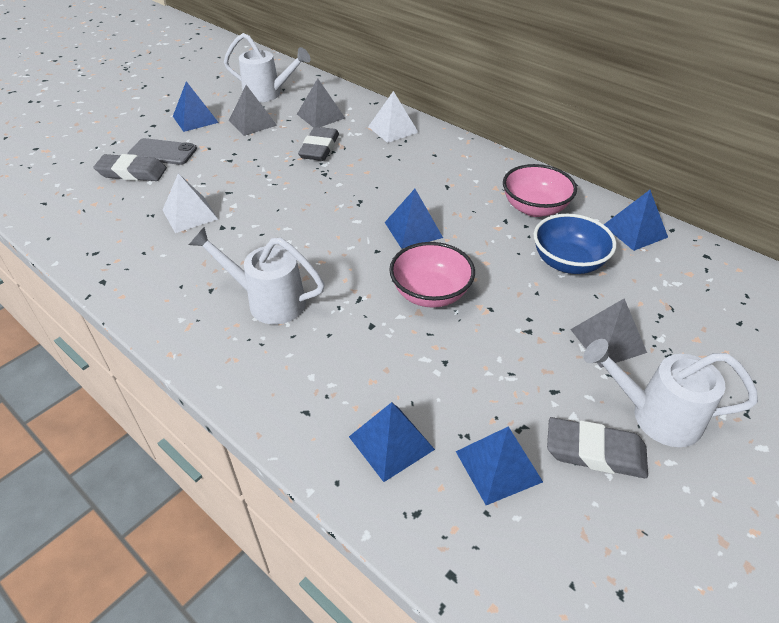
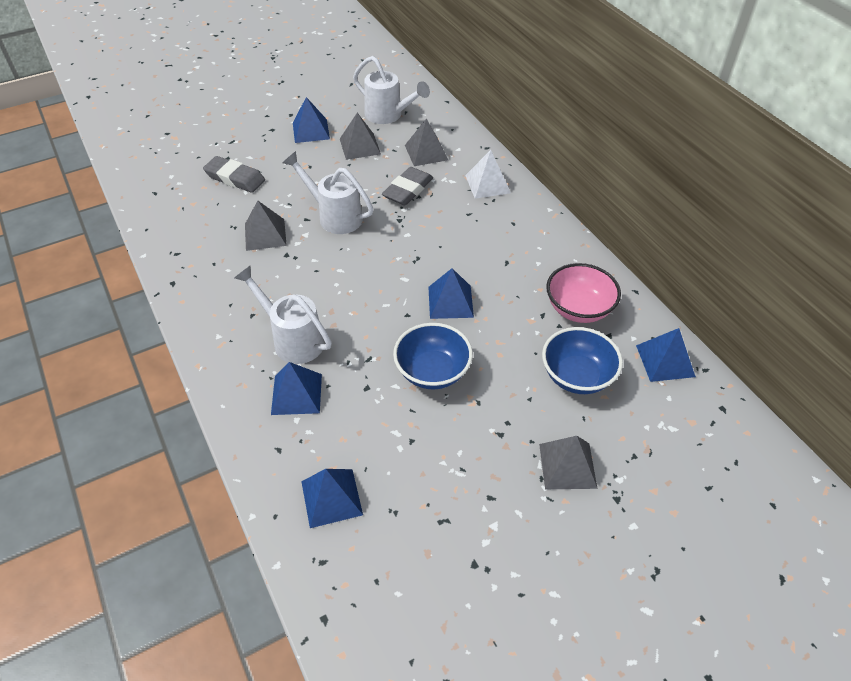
camera: 20 degrees right, 5 degrees up
grey phone [127,138,197,165] -> none
white pyramid [163,173,218,233] -> grey pyramid [245,201,287,251]
pink bowl [389,242,475,308] -> blue bowl [393,323,473,390]
blue pyramid [456,426,543,505] -> blue pyramid moved to [271,362,322,415]
grey eraser [547,417,648,478] -> none
white watering can [584,339,758,447] -> white watering can moved to [283,151,373,234]

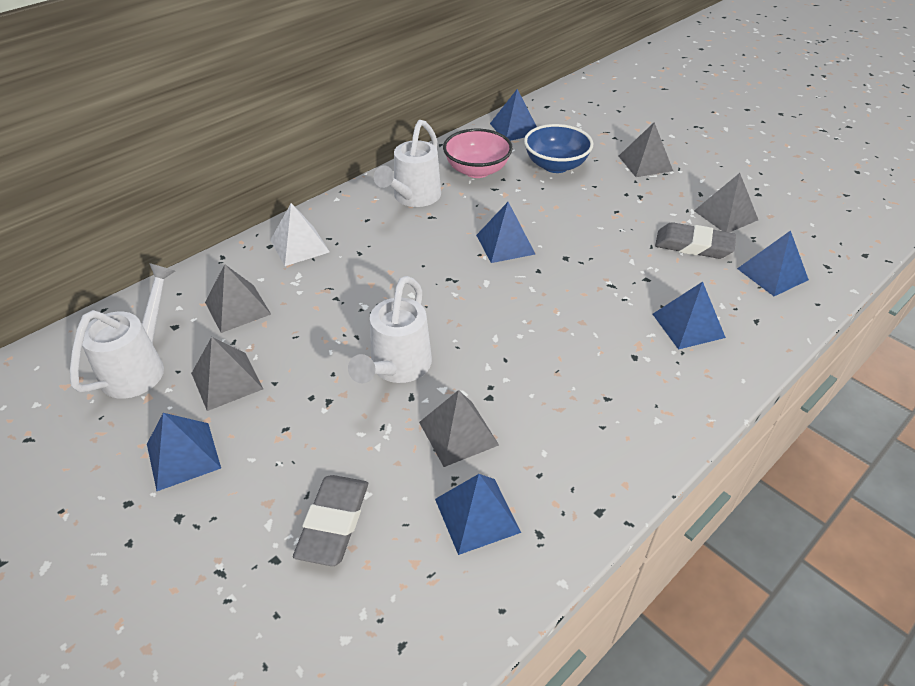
camera: 105 degrees left, 5 degrees down
white watering can [234,265,332,364] -> white watering can moved to [374,120,441,207]
grey eraser [382,167,433,205] -> grey eraser moved to [655,222,736,259]
blue bowl [393,323,473,390] -> none
none -> blue pyramid [435,474,521,555]
none -> grey pyramid [694,173,758,233]

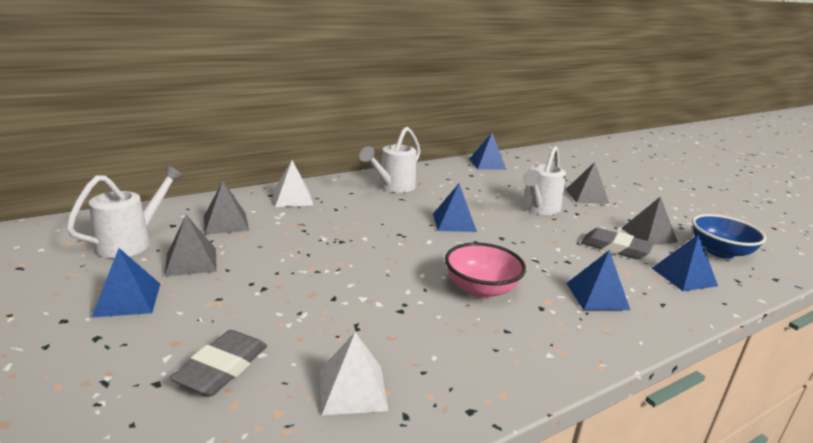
camera: 10 degrees right, 20 degrees down
white watering can [348,276,432,383] -> white watering can moved to [522,146,566,215]
grey pyramid [419,390,499,467] -> none
blue pyramid [435,474,521,555] -> white pyramid [320,332,389,415]
pink bowl [443,129,513,178] -> pink bowl moved to [445,243,526,298]
blue bowl [524,124,593,173] -> blue bowl moved to [692,214,766,259]

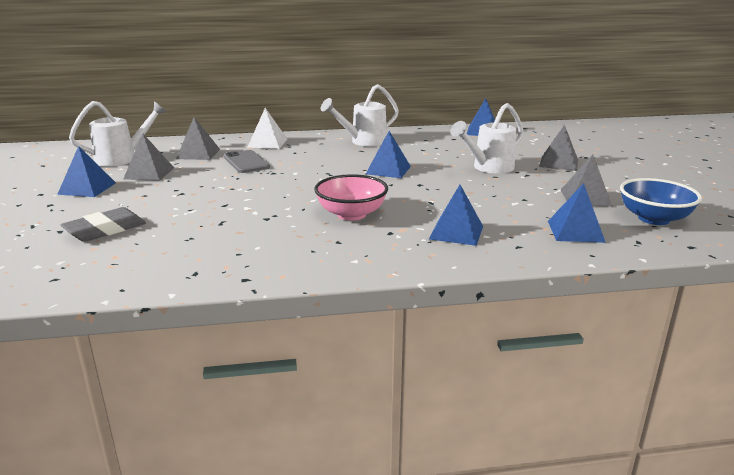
camera: 25 degrees right, 0 degrees up
white pyramid [320,332,389,415] -> none
grey eraser [581,228,654,259] -> none
none -> grey phone [224,150,270,173]

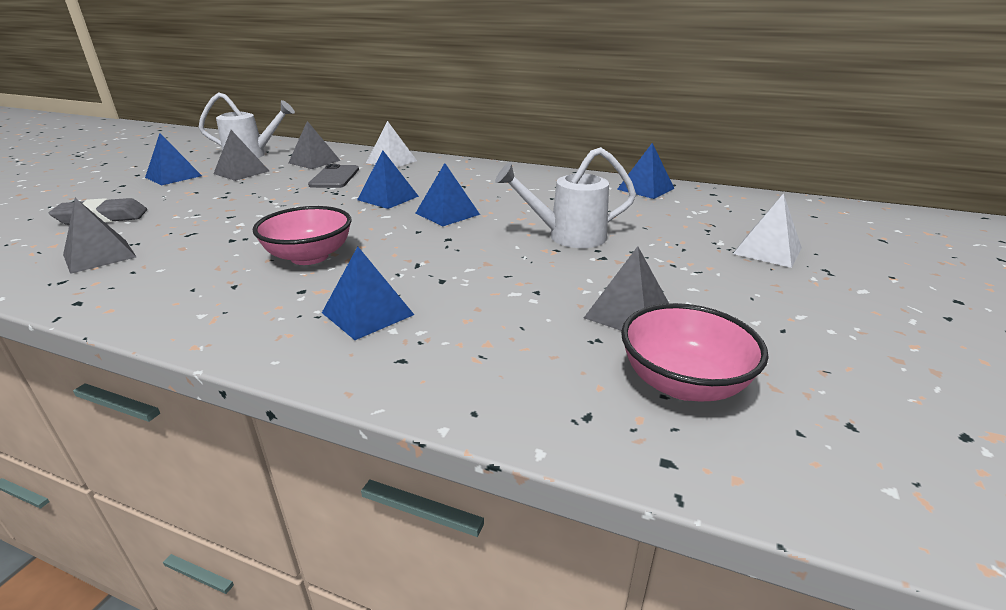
camera: 30 degrees right, 5 degrees up
white watering can [321,84,399,146] -> none
grey pyramid [539,124,578,171] -> grey pyramid moved to [63,198,136,274]
blue pyramid [548,183,606,243] -> blue pyramid moved to [357,150,419,209]
blue bowl [620,178,702,225] -> pink bowl [621,303,769,402]
none -> white pyramid [733,193,802,268]

